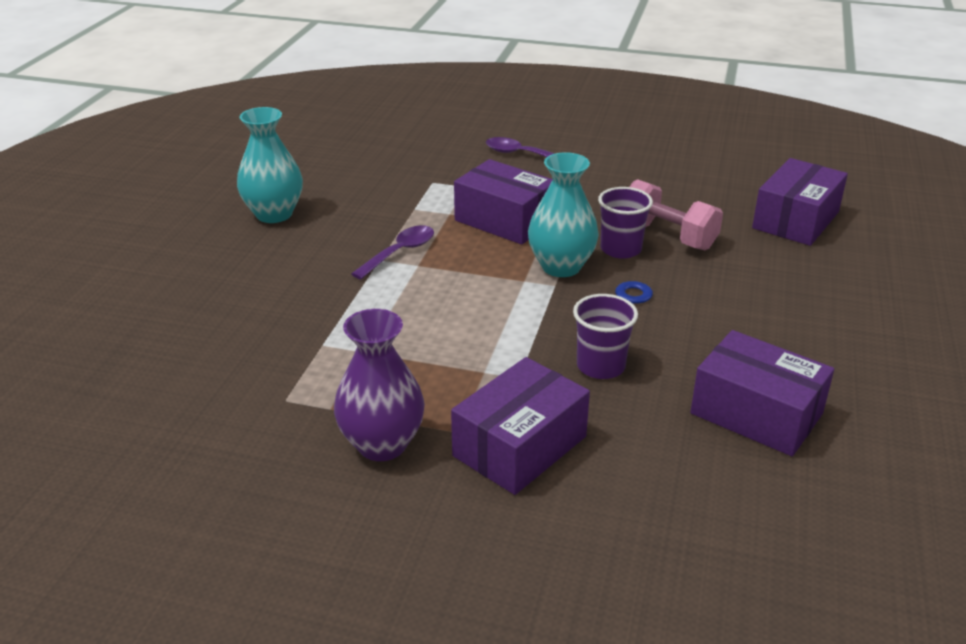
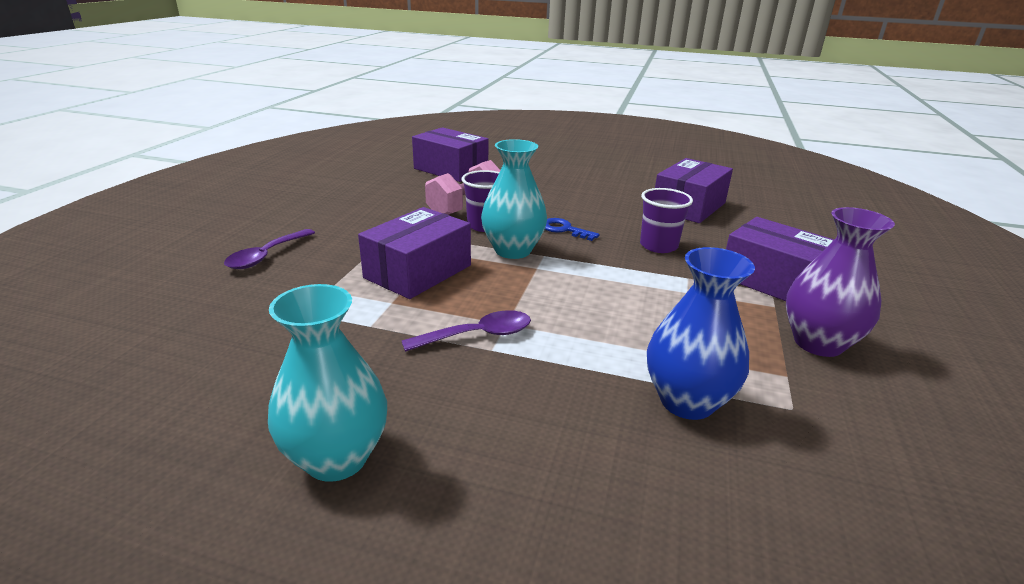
camera: 90 degrees left, 5 degrees down
purple spoon [351,225,434,280] -> purple spoon turned 120 degrees clockwise [402,310,531,352]
none -> blue vase [647,247,755,420]

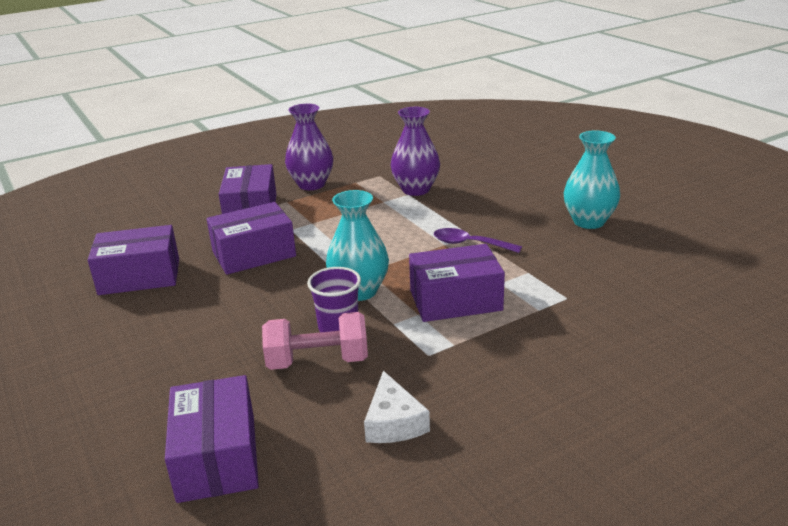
camera: 135 degrees left, 0 degrees up
purple spoon [224,229,315,269] -> none
blue key [545,218,600,241] -> none
purple cup [640,188,693,253] -> purple box [207,202,296,275]
blue vase [647,247,755,420] -> purple vase [391,107,440,196]
none -> white cheese [364,371,430,443]

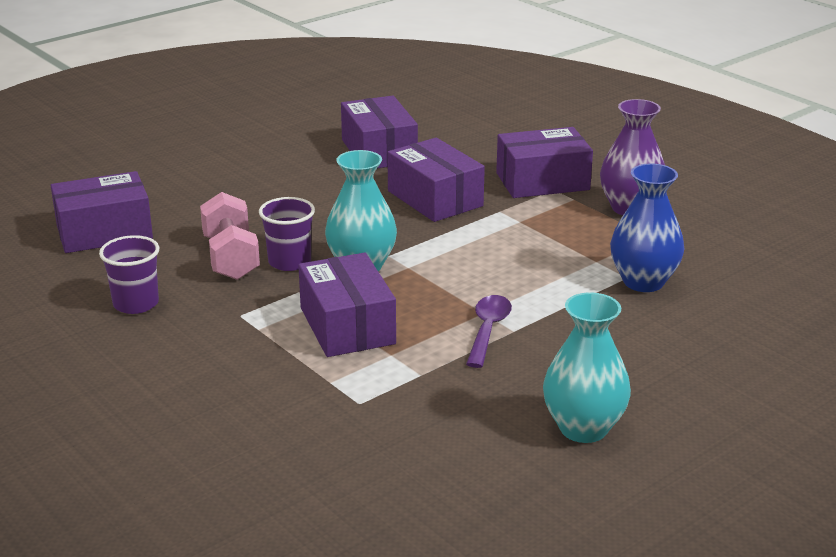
camera: 80 degrees right, 0 degrees up
white cheese [364,371,430,443] -> purple cup [99,235,160,314]
purple vase [391,107,440,196] -> blue vase [610,163,684,292]

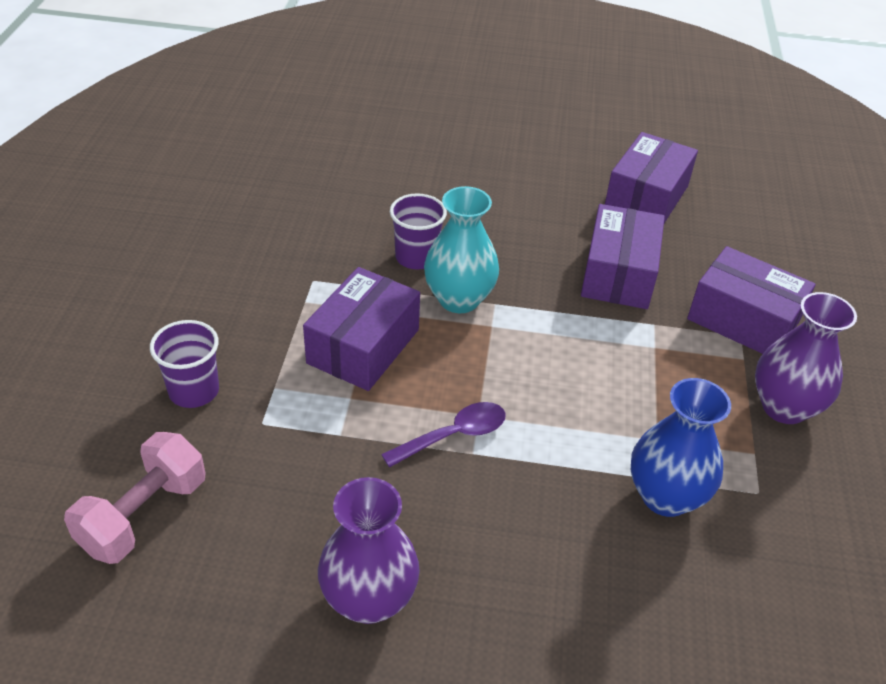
camera: 45 degrees right, 15 degrees up
purple box [51,171,153,253] -> none
purple cup [99,235,160,314] -> purple cup moved to [150,320,219,408]
pink dumbbell [200,192,260,280] -> pink dumbbell moved to [64,432,205,564]
turquoise vase [543,292,631,443] -> purple vase [318,477,420,624]

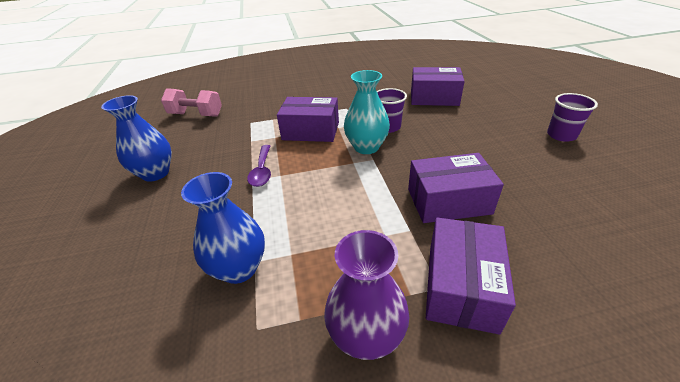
camera: 75 degrees right, 5 degrees down
purple cup [150,320,219,408] -> purple cup moved to [547,93,598,142]
purple vase [318,477,420,624] -> blue vase [101,95,172,182]
purple spoon [381,402,506,468] -> purple spoon turned 45 degrees clockwise [247,145,271,187]
purple box [605,132,698,223] -> purple box moved to [411,67,465,106]

